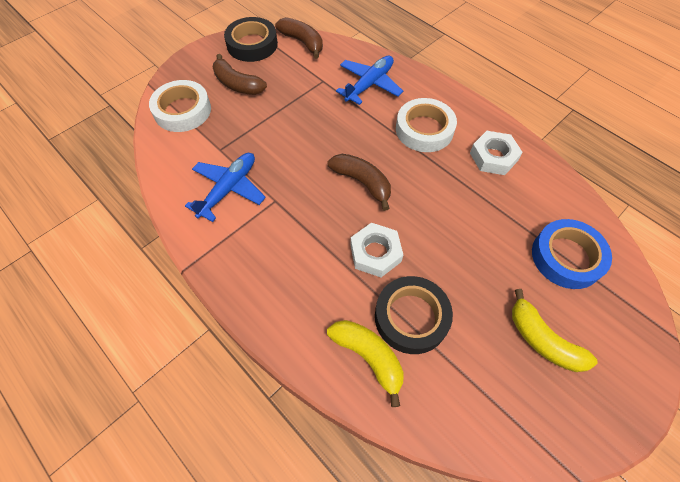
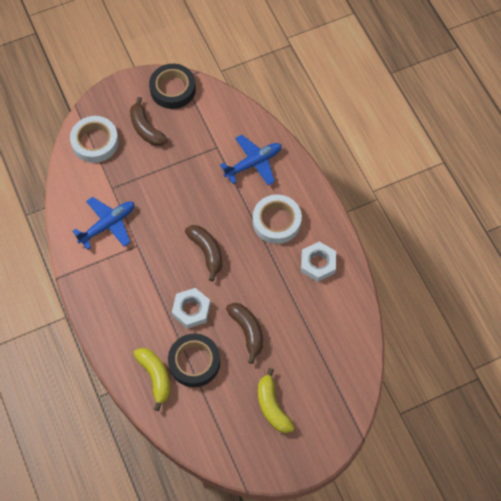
camera: 20 degrees right, 5 degrees up
brown banana [275,17,323,59] -> brown banana moved to [226,303,263,364]
blue tape [532,219,612,289] -> none

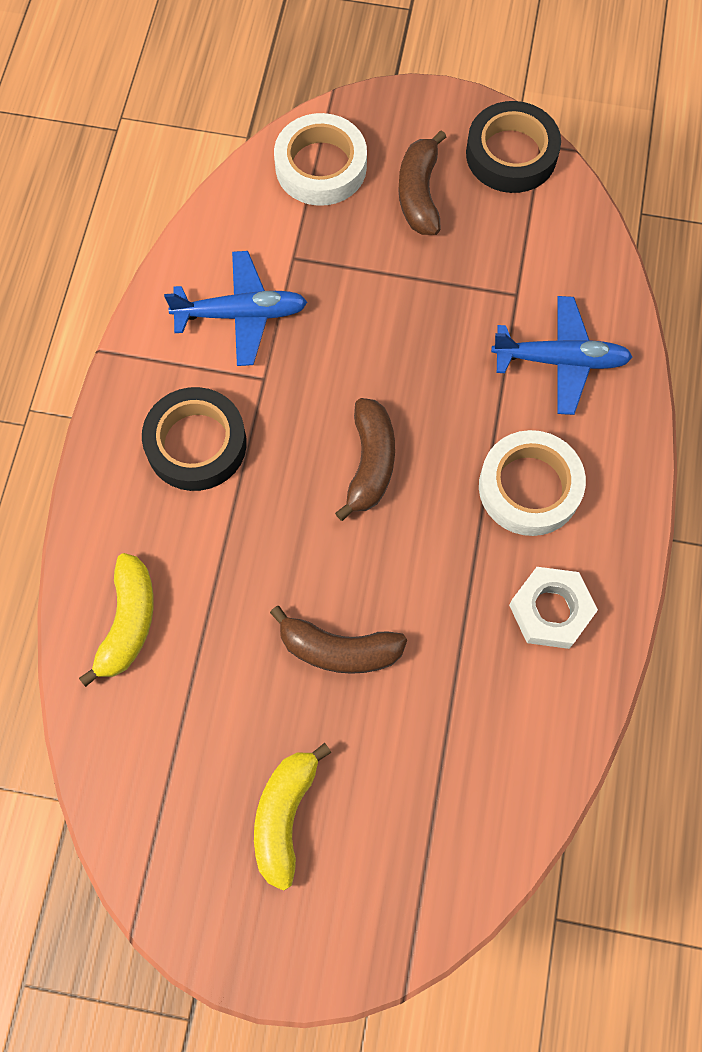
camera: 35 degrees right, 5 degrees up
black tape [168,334,220,387] -> black tape moved to [142,387,247,491]
white nut [172,288,211,329] -> none
brown banana [226,303,263,364] -> brown banana turned 90 degrees clockwise [270,606,407,674]

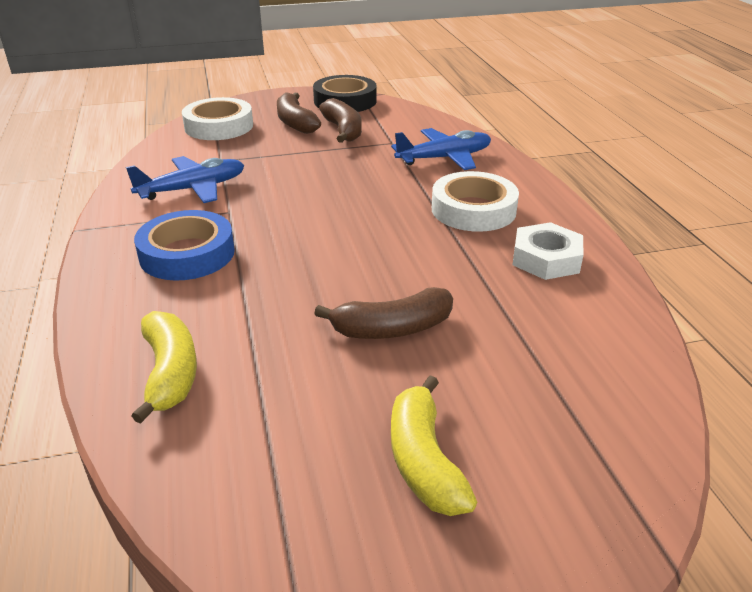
camera: 25 degrees left, 35 degrees down
black tape [142,387,247,491] -> blue tape [134,210,235,281]
brown banana [335,398,395,521] -> brown banana moved to [319,98,362,143]

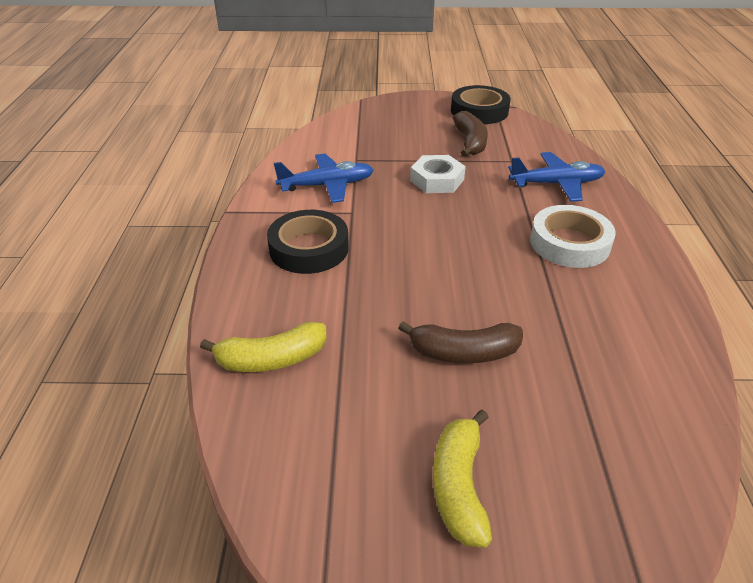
camera: 15 degrees right, 5 degrees up
yellow banana [131,311,197,424] -> yellow banana turned 75 degrees clockwise [200,322,327,372]
blue tape [134,210,235,281] -> black tape [267,210,349,274]
white tape [182,97,253,140] -> none
brown banana [277,93,321,134] -> none
white nut [512,222,584,280] -> white nut moved to [410,155,466,193]

